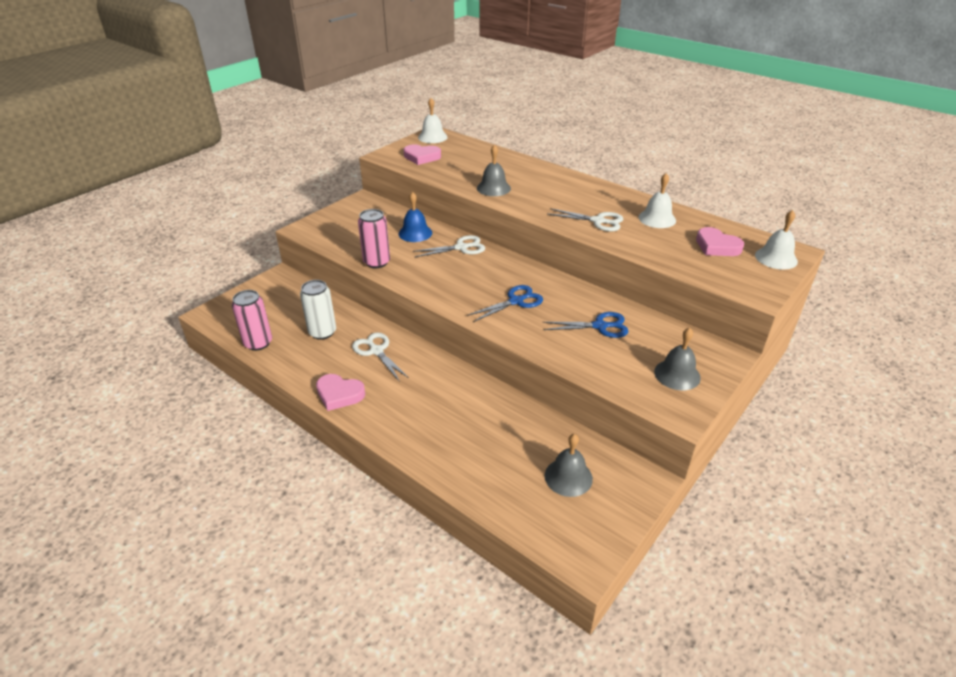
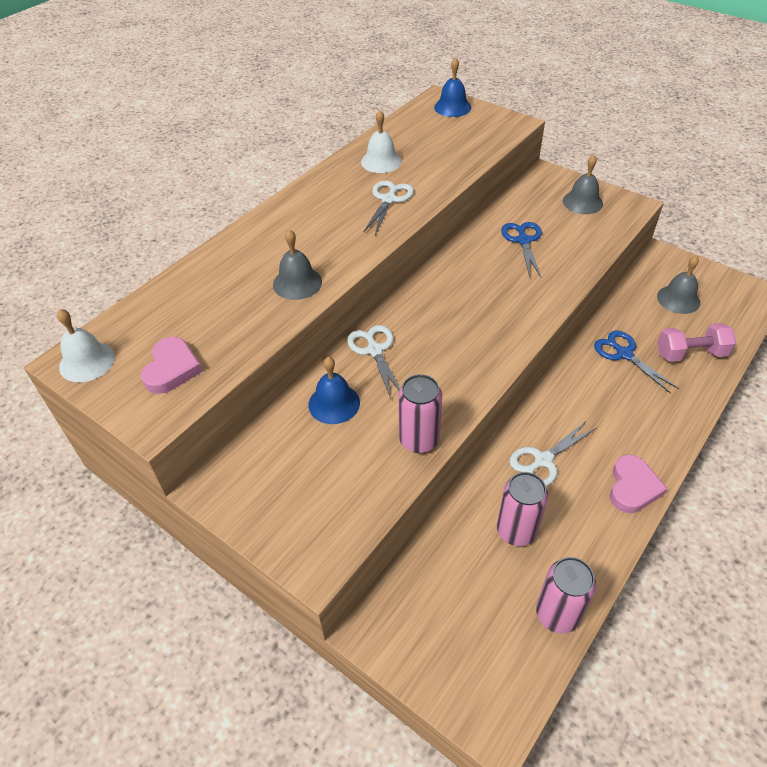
camera: 90 degrees left, 10 degrees up
white can [300,280,336,340] -> pink can [497,472,548,546]
blue scissors [467,285,543,322] -> blue scissors moved to [594,330,679,394]
pink heart [696,227,744,256] -> none
white bell [755,210,798,270] -> blue bell [434,57,471,117]
none -> pink dumbbell [657,323,736,362]

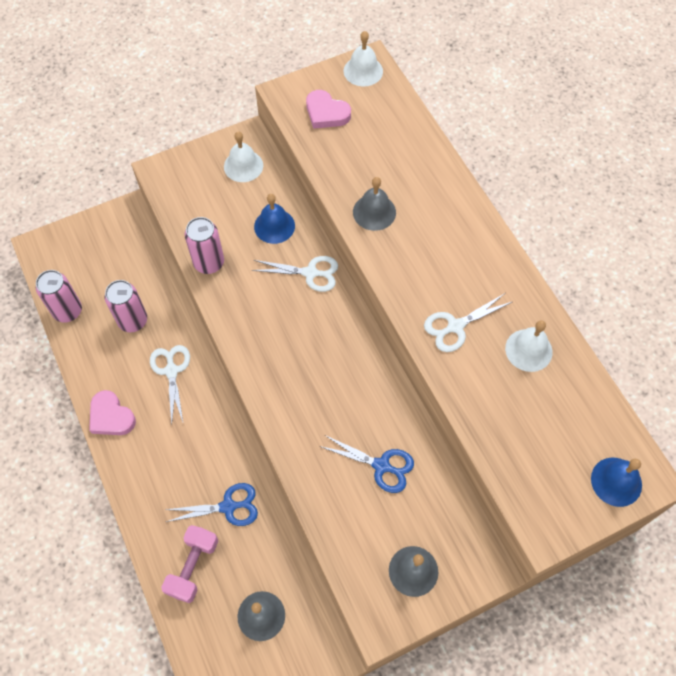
camera: 115 degrees right, 15 degrees up
white scissors [363,181,414,235] -> white scissors turned 105 degrees clockwise [424,293,512,352]
none -> white bell [224,132,263,182]

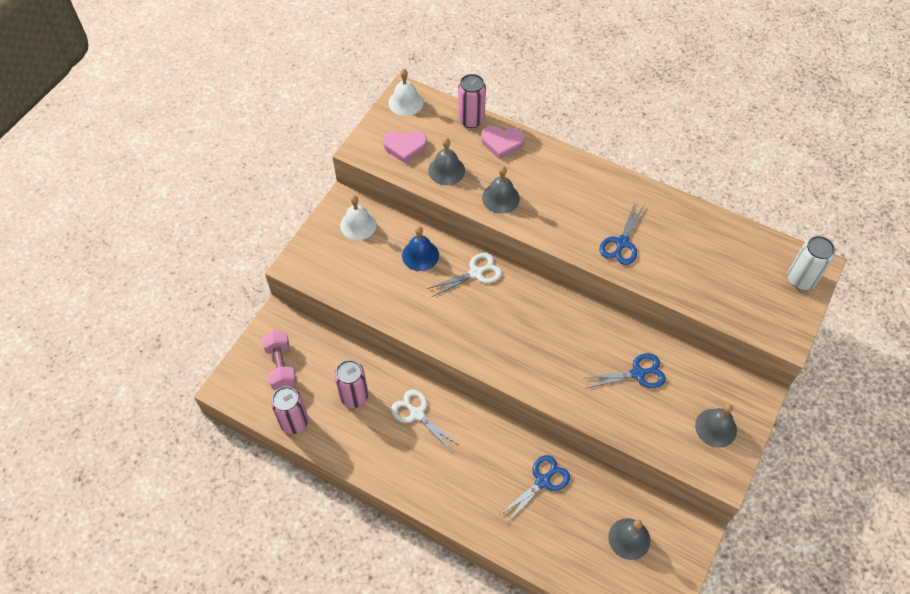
camera: 35 degrees left, 5 degrees down
pink heart [89,390,136,435] -> pink heart moved to [481,126,525,159]
pink dumbbell [161,525,218,603] -> pink dumbbell moved to [262,331,297,390]
pink can [185,217,224,274] -> pink can moved to [458,74,486,128]
white scissors [424,293,512,352] -> blue scissors [599,203,644,265]
white bell [505,320,553,372] -> none
blue bell [591,458,642,507] -> white can [787,236,835,290]
none -> grey bell [428,138,465,185]

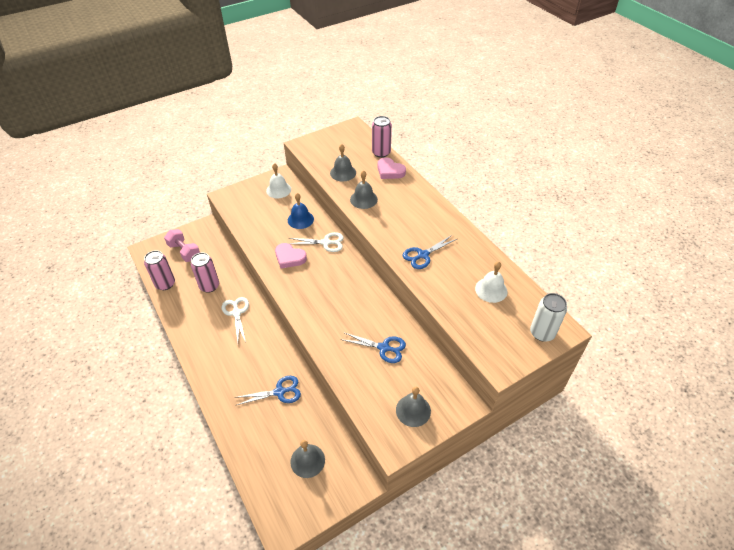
camera: 30 degrees right, 10 degrees down
pink dumbbell [262,331,297,390] -> pink dumbbell turned 60 degrees counterclockwise [164,229,200,262]
pink heart [383,131,427,163] -> pink heart moved to [275,243,307,268]
white bell [388,69,424,116] -> white bell moved to [475,261,508,303]

